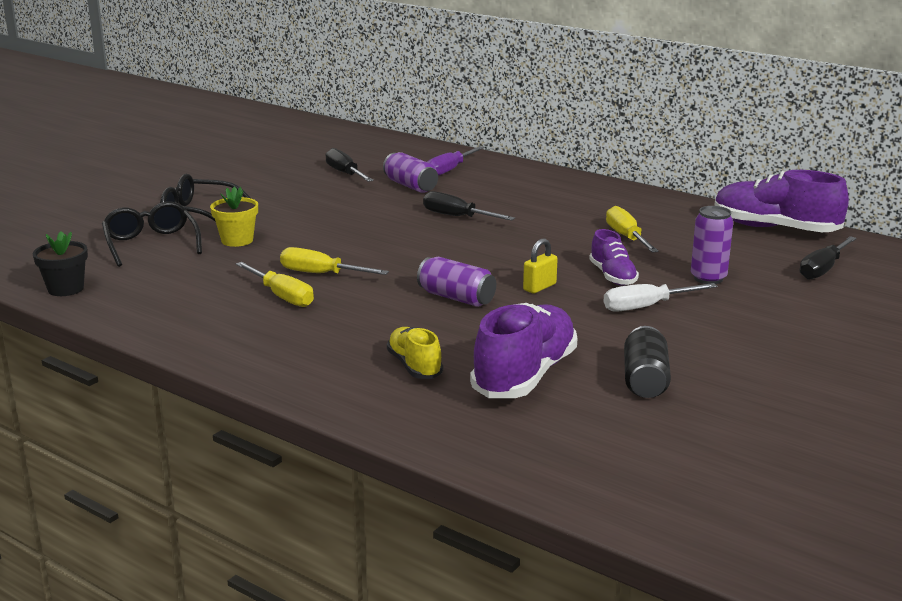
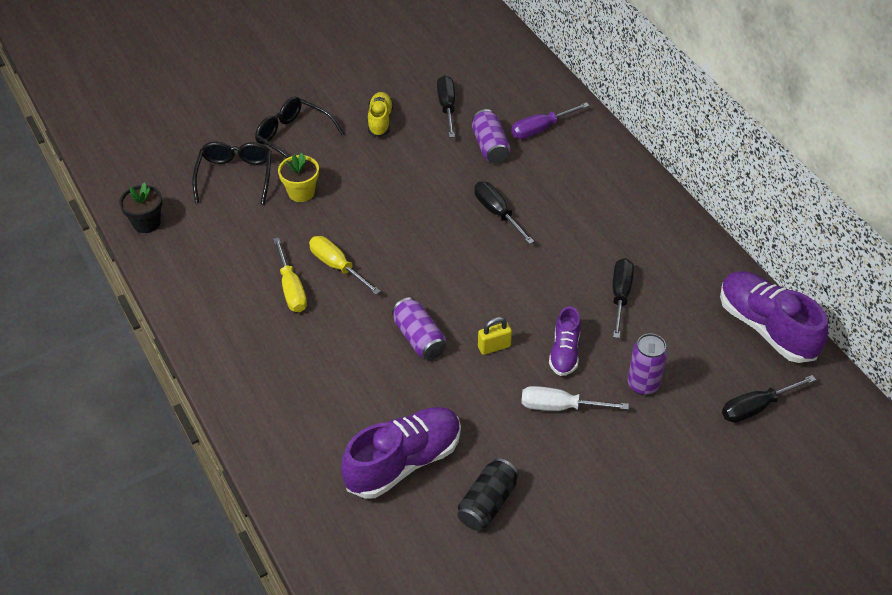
camera: 25 degrees right, 25 degrees up
yellow shoe [387,327,443,379] -> yellow shoe moved to [368,92,393,137]
yellow screwdriver [606,206,659,253] -> black screwdriver [613,258,634,338]

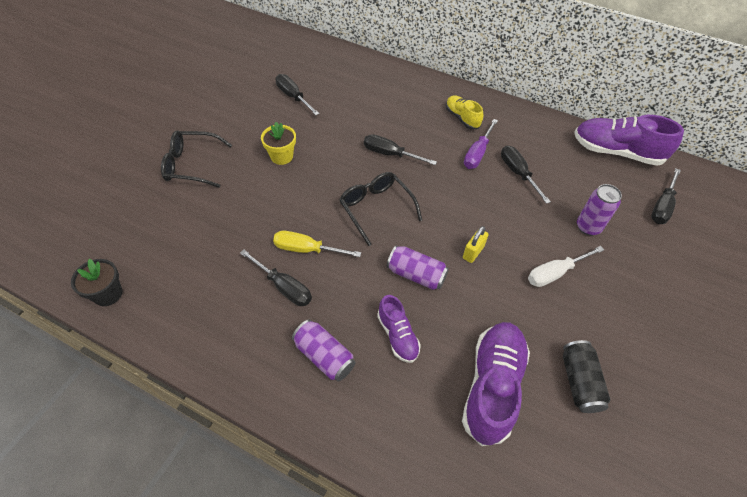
camera: 35 degrees left, 5 degrees up
black glasses [192,142,272,205] -> black glasses moved to [340,172,422,246]
yellow screwdriver [273,238,307,312] -> black screwdriver [240,250,312,306]
yellow flower pot [278,153,319,202] -> yellow flower pot moved to [261,122,296,165]
yellow shoe [368,92,393,137] -> yellow shoe moved to [446,95,483,129]
purple can [472,109,510,163] -> purple can moved to [292,319,355,381]
purple screwdriver [511,102,590,139] -> purple screwdriver moved to [464,119,498,169]
purple shoe [549,306,581,376] -> purple shoe moved to [377,295,421,363]

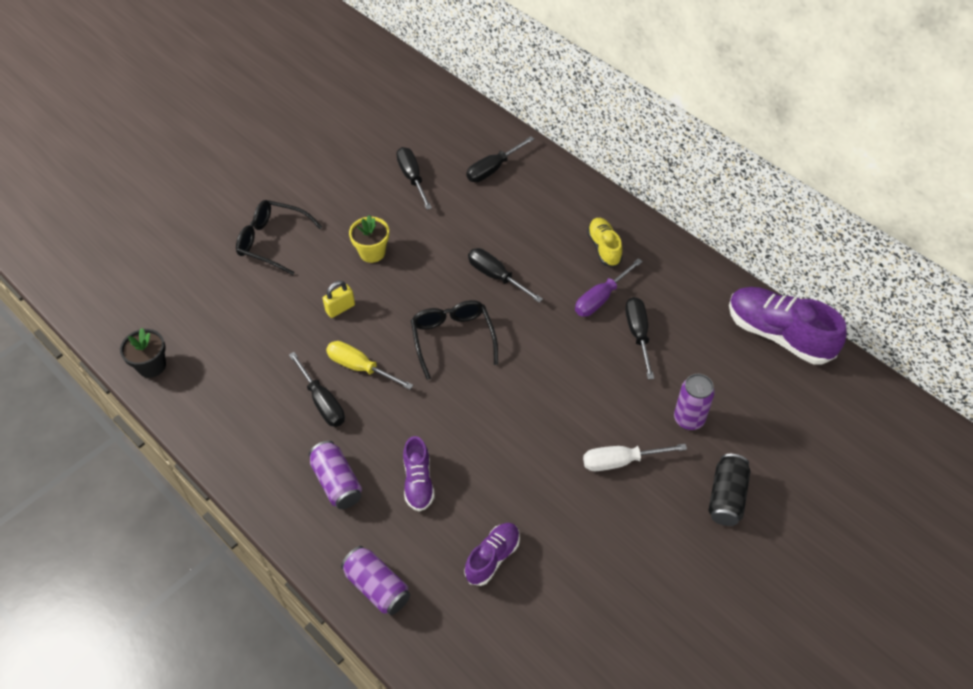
camera: 20 degrees right, 0 degrees up
purple can [387,245,449,290] -> purple can moved to [341,546,410,615]
purple shoe [462,322,530,446] -> purple shoe [465,523,520,586], size x0.56
yellow padlock [463,226,489,263] -> yellow padlock moved to [323,281,355,318]
black can [563,340,611,413] -> black can moved to [709,454,750,526]
black screwdriver [651,168,681,224] -> black screwdriver moved to [466,136,534,182]

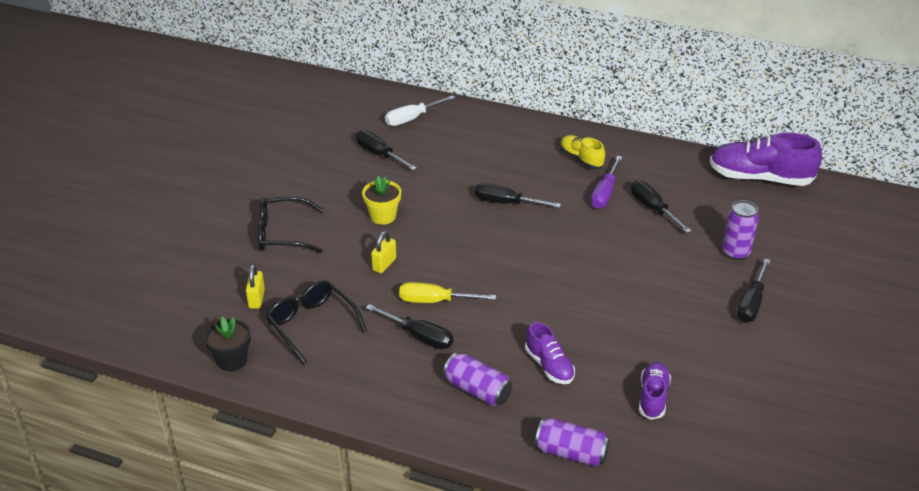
camera: 25 degrees left, 15 degrees down
black glasses [411,300,498,380] -> black glasses moved to [266,280,367,364]
black screwdriver [466,136,534,182] -> black screwdriver moved to [737,259,771,322]
white screwdriver [583,444,687,471] -> white screwdriver moved to [385,95,455,126]
black can [709,454,750,526] -> none
none -> yellow padlock [246,264,265,309]

